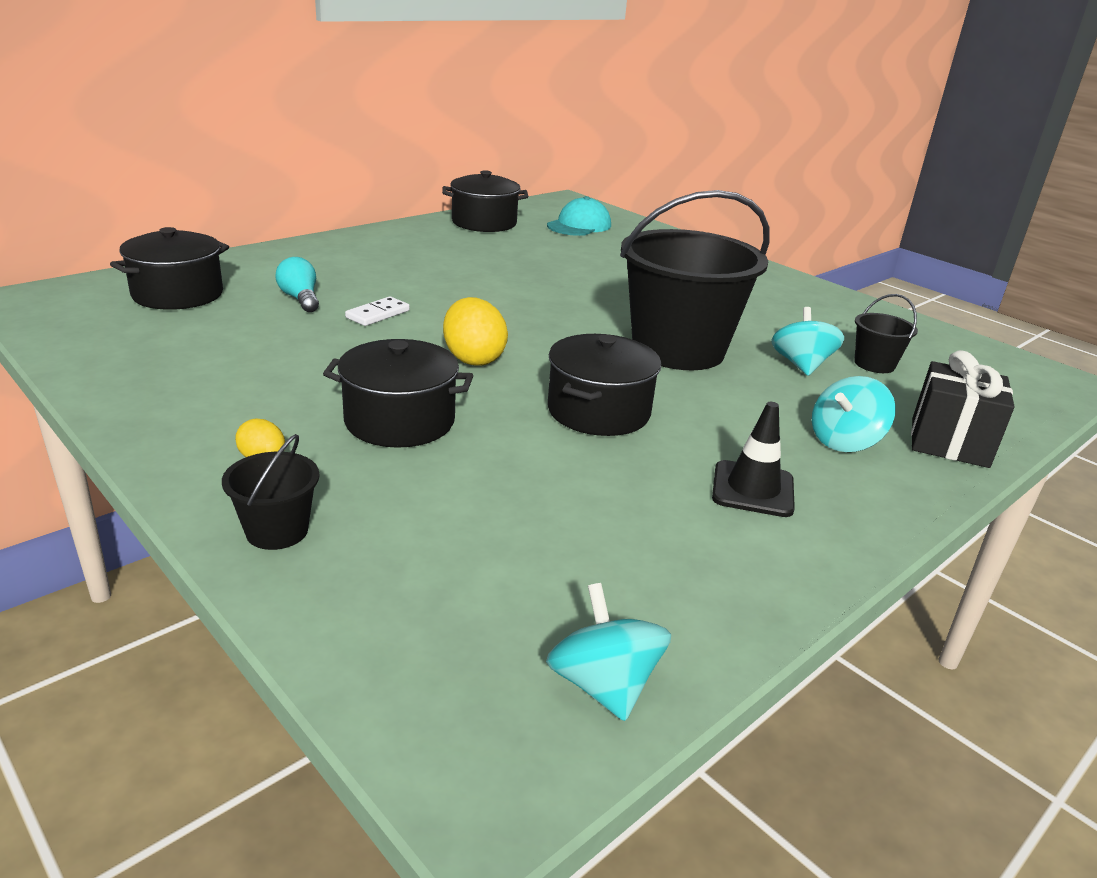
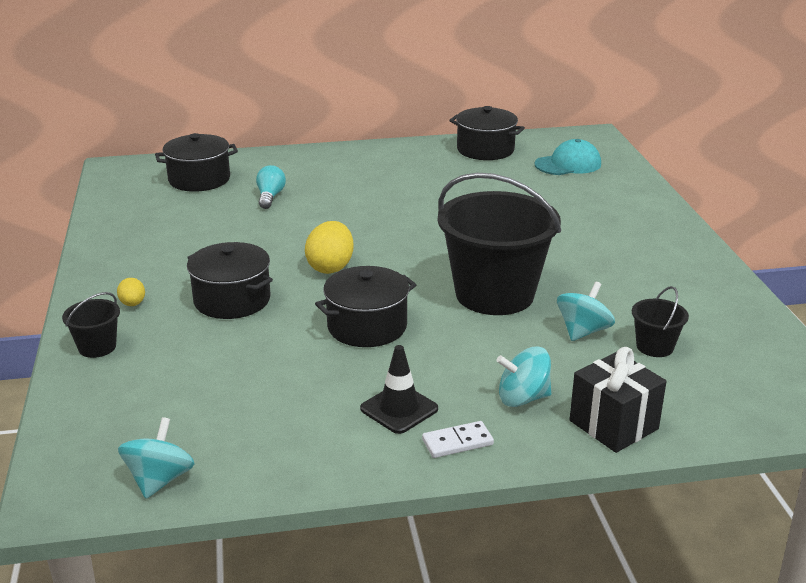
camera: 35 degrees right, 0 degrees up
white domino [345,296,410,326] -> white domino moved to [422,421,494,458]

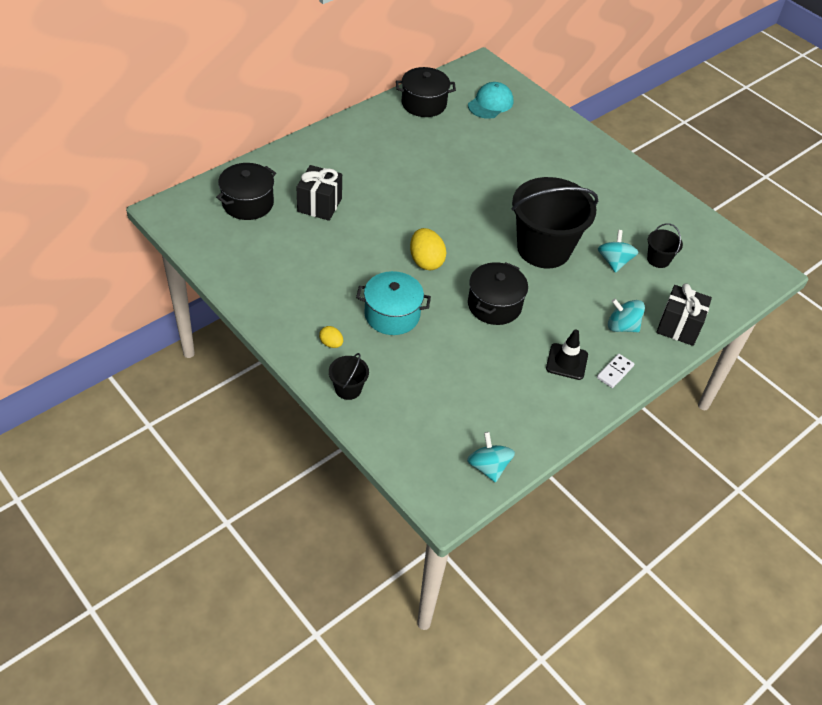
camera: 35 degrees left, 20 degrees up
black pot [187,242,273,319] -> turquoise pot [356,271,431,335]
turquoise light bulb [256,165,286,209] -> black gift [297,165,342,221]
turquoise spinning top [496,347,551,407] -> turquoise spinning top turned 60 degrees clockwise [608,299,645,332]

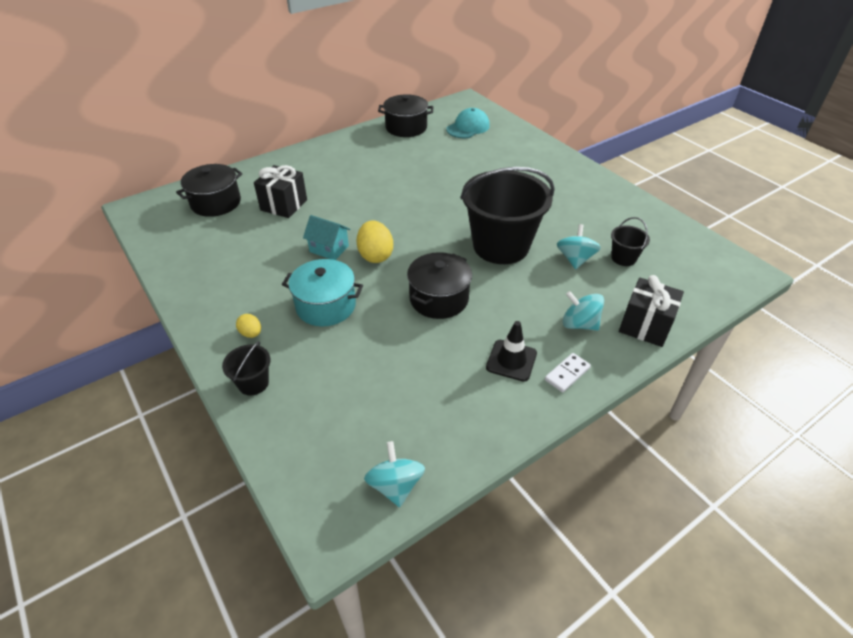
camera: 10 degrees right, 5 degrees down
none -> turquoise house [303,215,351,260]

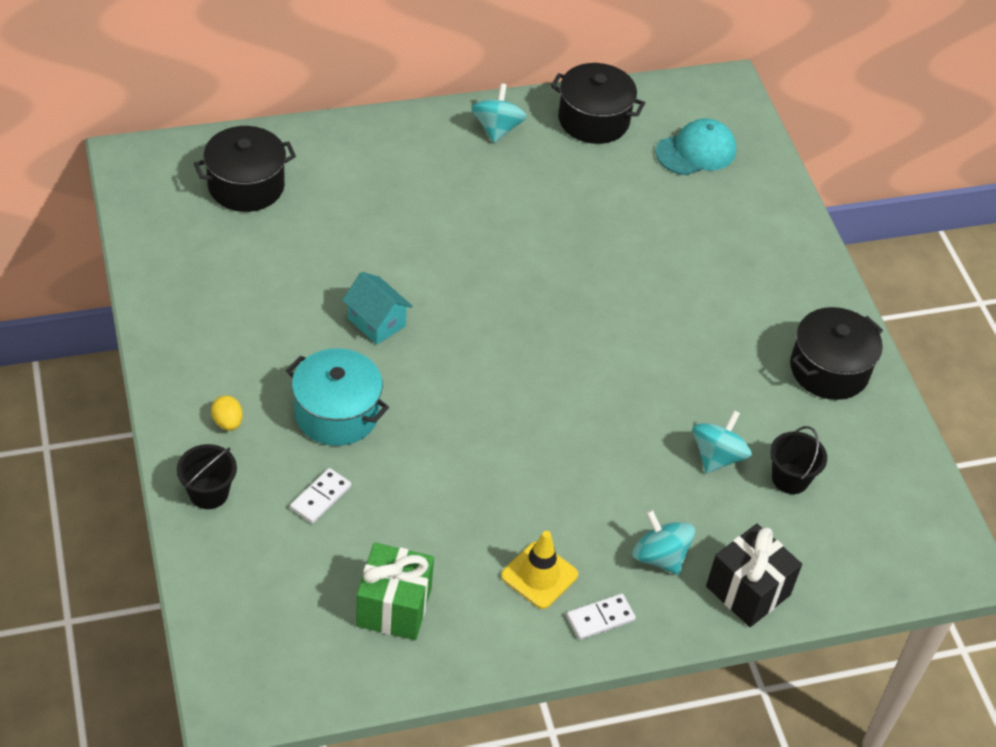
camera: 15 degrees right, 5 degrees up
black gift [254,165,307,218] -> none
yellow egg [357,220,393,263] -> none
turquoise spinning top [364,441,425,507] -> turquoise spinning top moved to [471,83,527,143]
black pot [407,252,472,319] -> black pot moved to [790,307,883,400]
black bucket [460,167,555,264] -> none
black traffic cone [486,321,537,382] -> yellow traffic cone [501,531,578,609]
none -> white domino [290,468,351,524]
none -> green gift [356,543,434,640]

